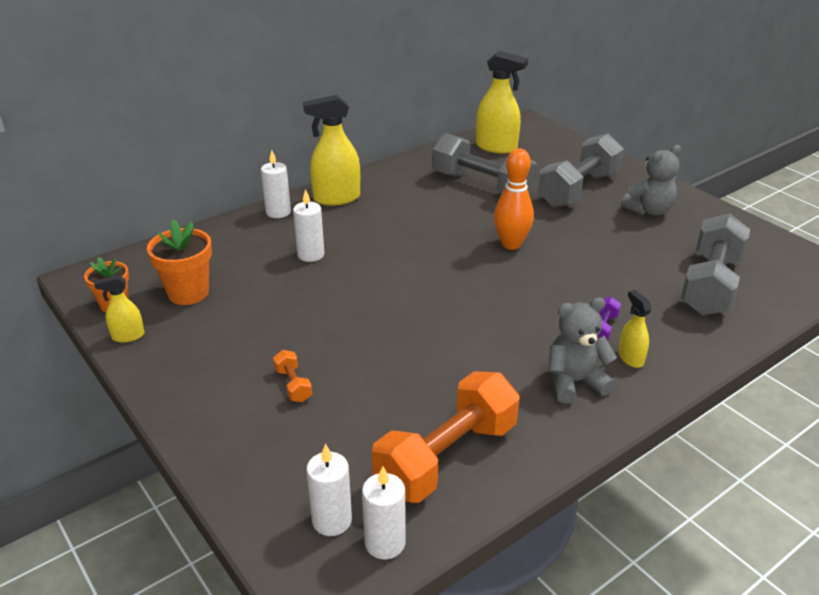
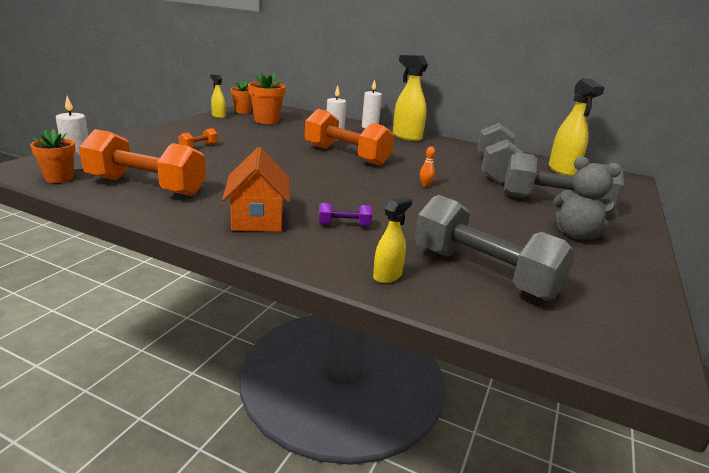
camera: 60 degrees right, 10 degrees down
white candle [362,467,406,559] -> orange flower pot [30,129,75,183]
orange bowling pin [494,148,534,250] -> orange bowling pin [420,146,435,187], size x0.43
grey teddy bear [548,298,617,403] -> orange house [222,147,290,232]
yellow spray bottle [618,290,652,368] -> yellow spray bottle moved to [373,197,412,283]
grey dumbbell [681,213,751,315] -> grey dumbbell turned 45 degrees clockwise [414,195,575,301]
none -> orange dumbbell [305,109,394,166]

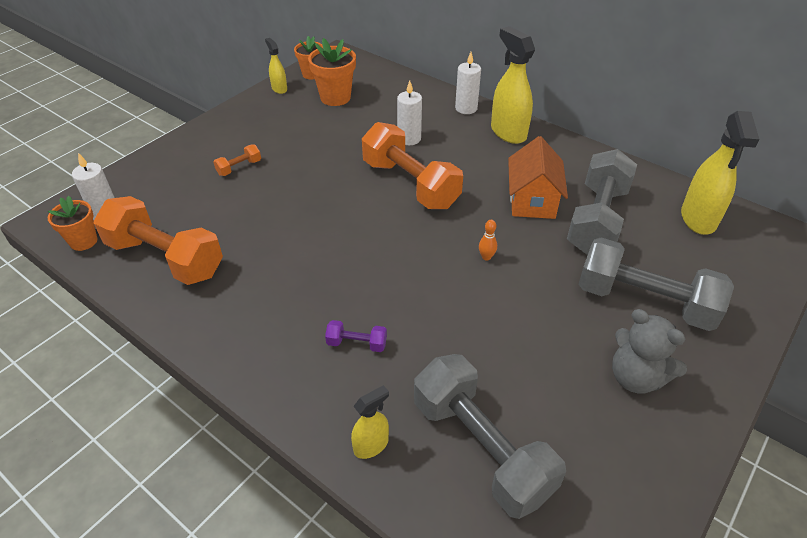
camera: 15 degrees right, 20 degrees up
orange house [222,147,290,232] -> orange house moved to [508,136,568,219]

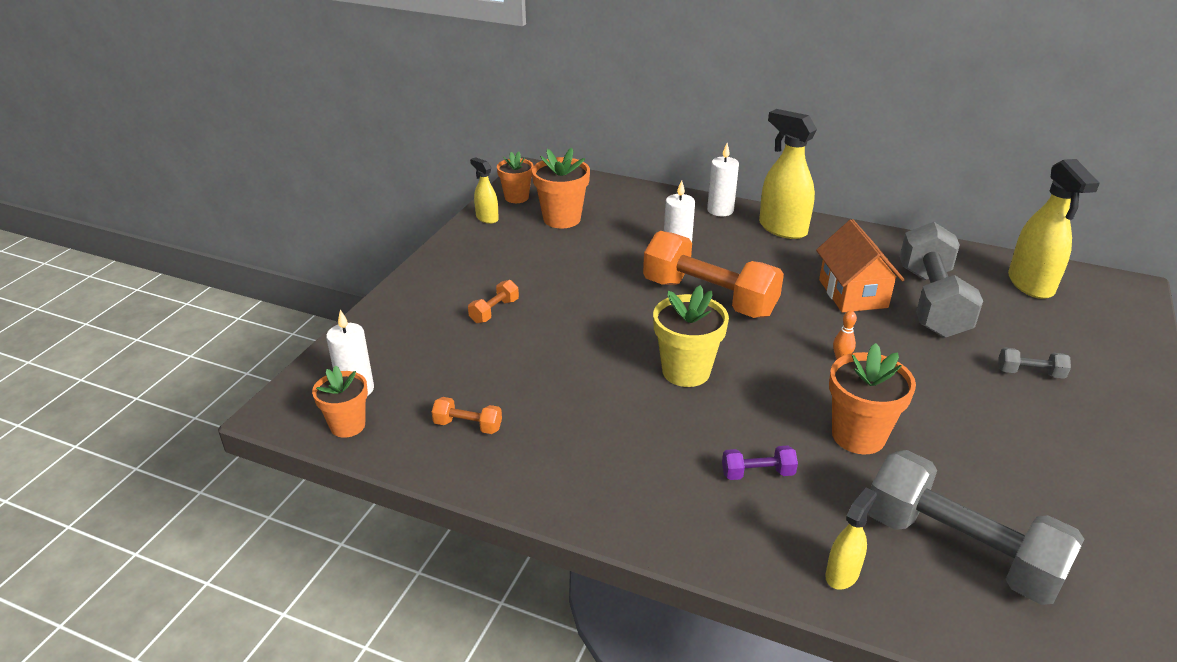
camera: 15 degrees left, 10 degrees down
orange dumbbell [93,196,223,285] -> orange dumbbell [432,397,502,434], size x0.41
grey dumbbell [578,237,734,331] -> grey dumbbell [998,347,1071,379], size x0.41
grey teddy bear [612,309,687,394] -> none
none -> yellow flower pot [653,285,729,387]
none -> orange flower pot [829,343,916,454]

